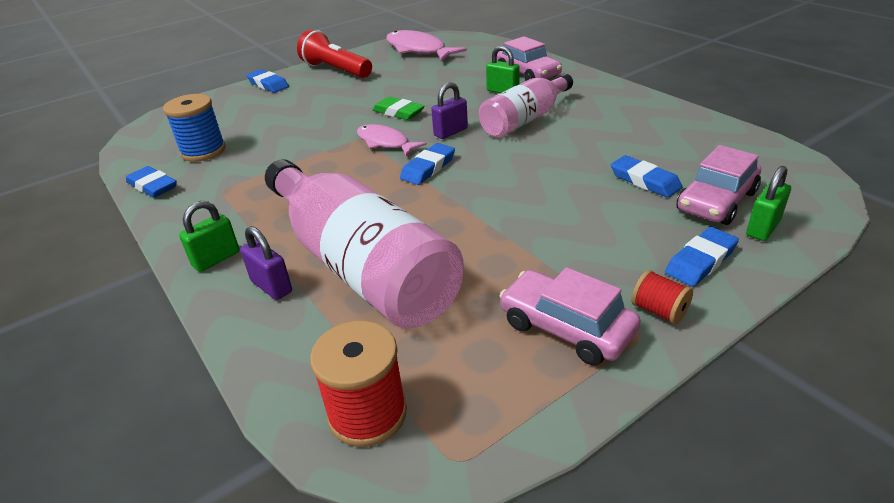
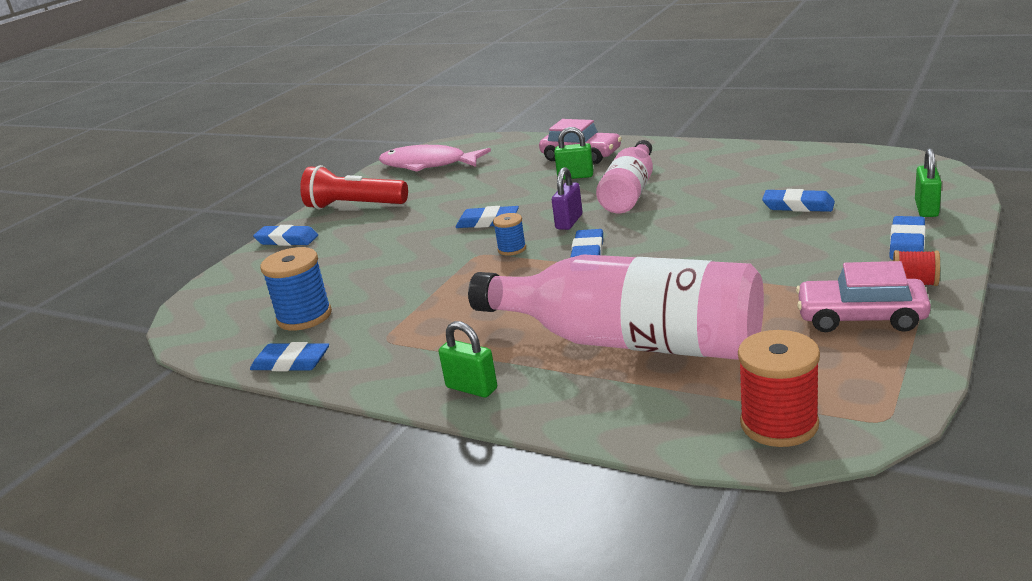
camera: 25 degrees left, 10 degrees down
green padlock [179,201,240,272] -> green padlock turned 75 degrees counterclockwise [439,321,497,397]
purple padlock [240,226,292,300] -> none
pink fish [357,124,427,156] -> blue spool [493,213,526,256]
green eraser [372,97,425,120] -> blue eraser [456,206,519,228]
pink car [676,145,761,225] -> none

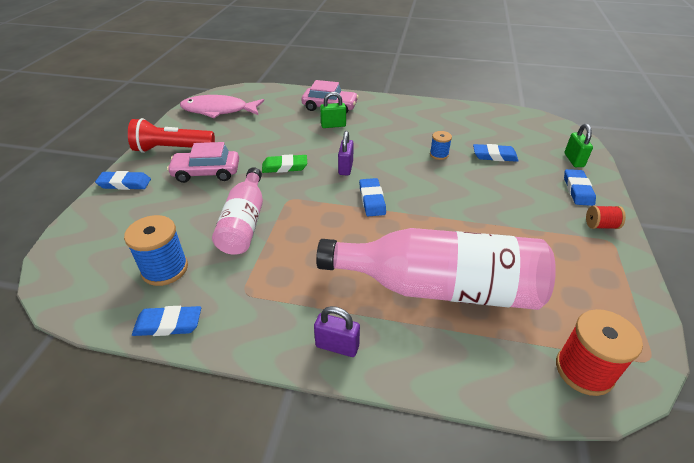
camera: 20 degrees left, 15 degrees up
green padlock [439,321,497,397] -> purple padlock [314,306,360,357]
blue eraser [456,206,519,228] -> green eraser [262,154,307,173]
blue spool [493,213,526,256] -> blue spool moved to [430,131,452,160]
pink bottle [596,140,653,213] -> pink bottle moved to [212,167,263,255]
pink car [796,261,931,332] -> pink car moved to [167,142,239,183]

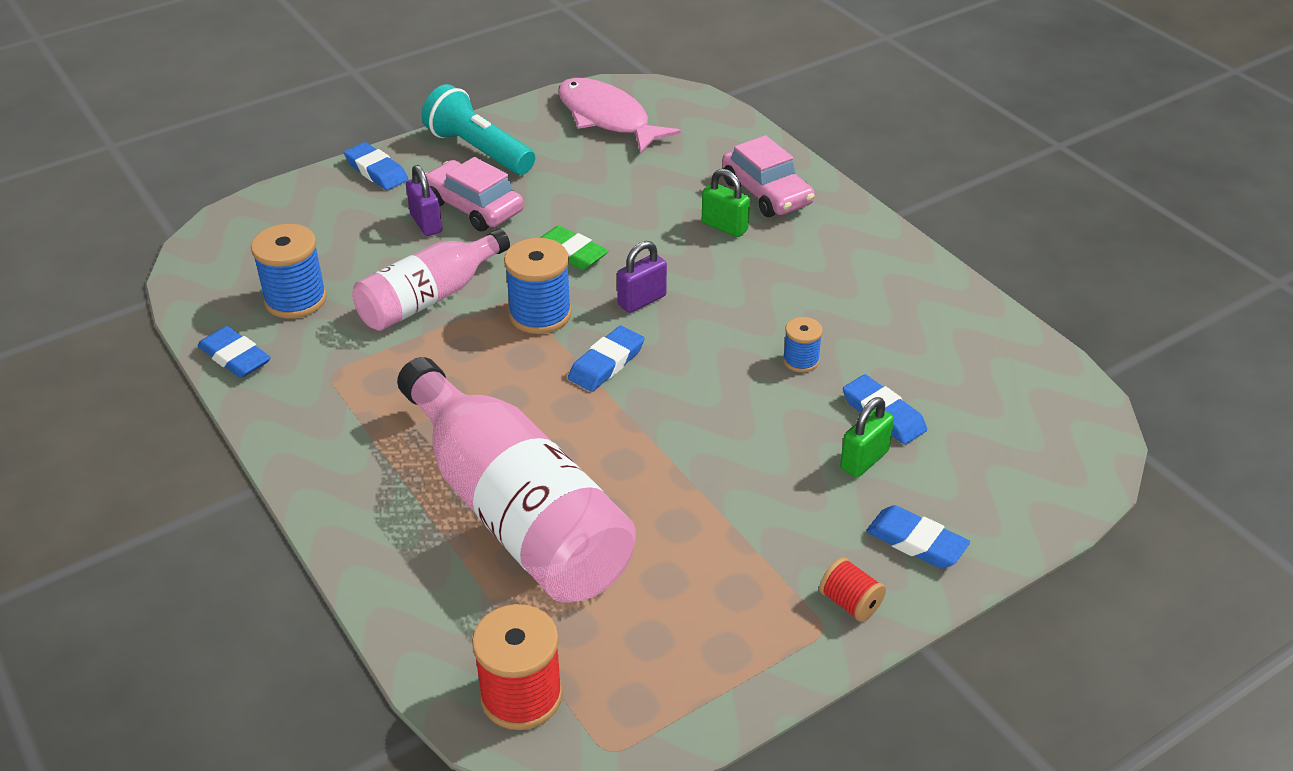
camera: 45 degrees right, 0 degrees up
red flashlight [128,118,215,153] -> turquoise flashlight [422,84,535,175]
purple padlock [314,306,360,357] -> purple padlock moved to [406,165,442,236]
green padlock [564,124,593,167] -> green padlock moved to [840,397,894,478]
blue eraser [564,169,596,206] -> blue eraser turned 75 degrees clockwise [866,505,970,569]
none -> blue spool [504,238,572,334]

